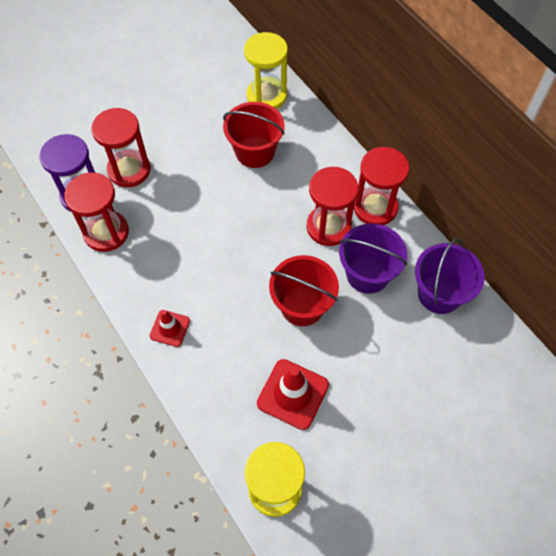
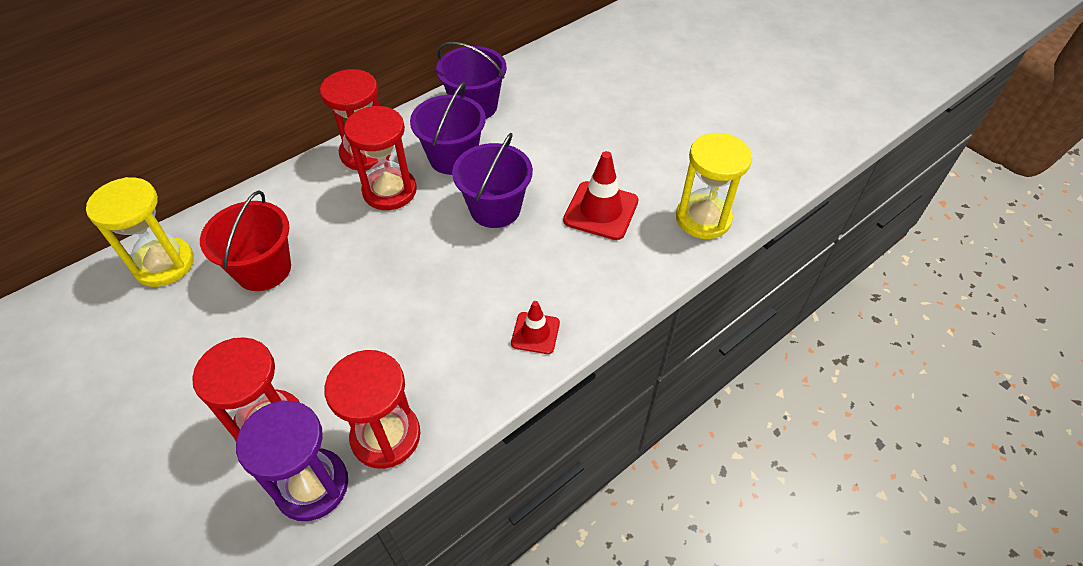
camera: 95 degrees left, 10 degrees down
red bucket [269,255,339,326] -> purple bucket [452,133,533,228]

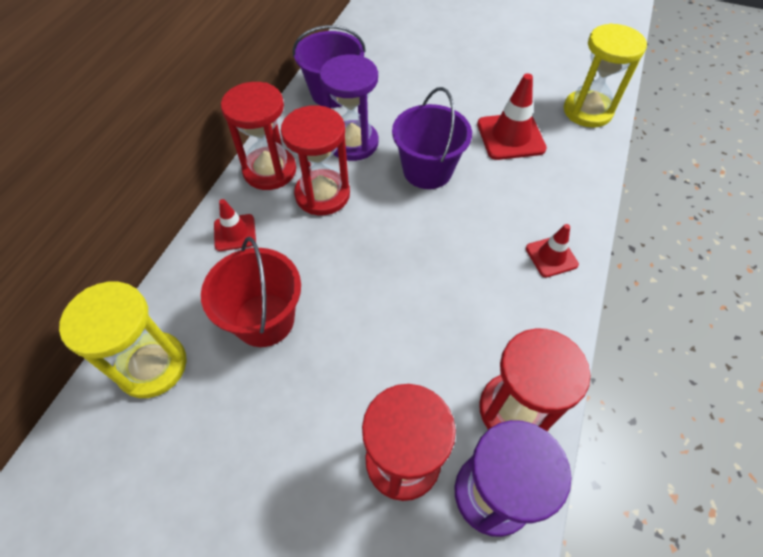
camera: 30 degrees left, 5 degrees up
purple bucket [410,82,486,175] -> purple hourglass [319,54,379,161]
none -> red traffic cone [214,199,256,251]

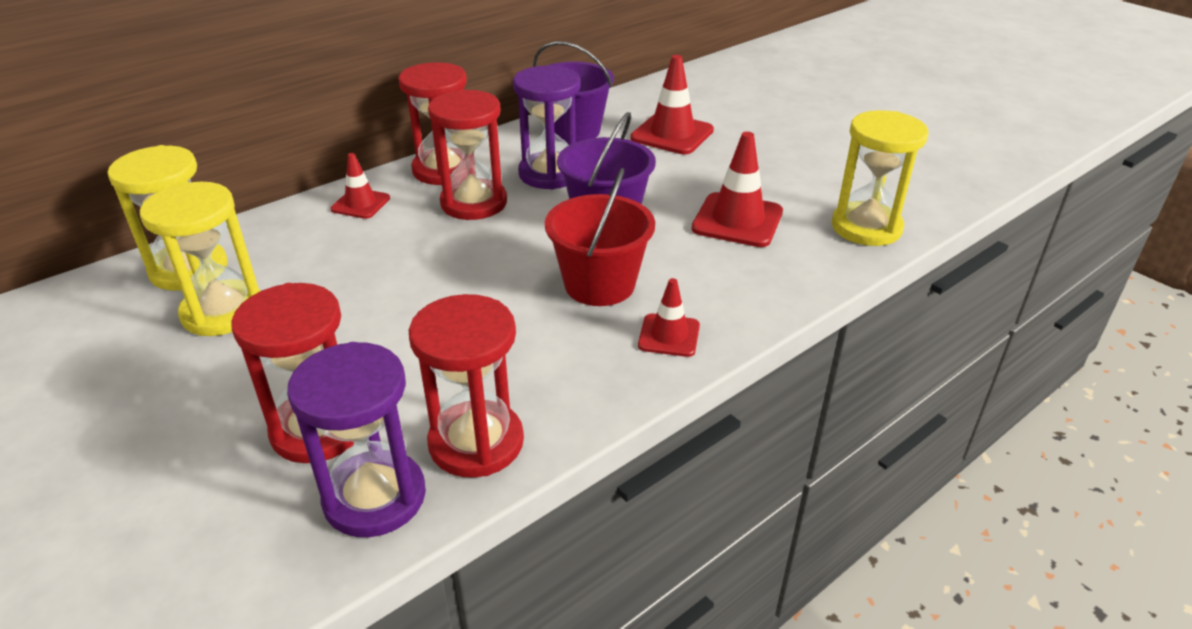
camera: 30 degrees right, 20 degrees down
red bucket [201,237,301,347] -> red bucket moved to [545,168,655,306]
none -> yellow hourglass [140,182,260,336]
none -> red traffic cone [630,55,714,154]

